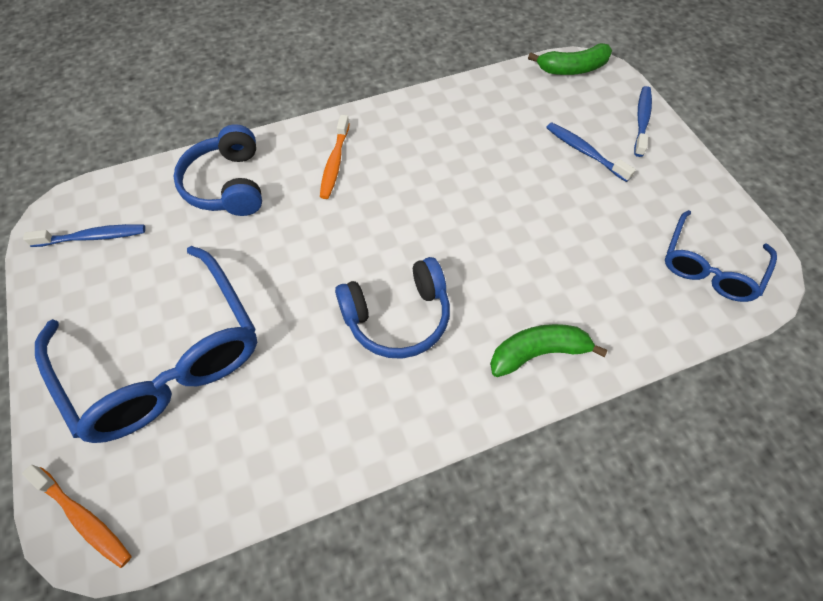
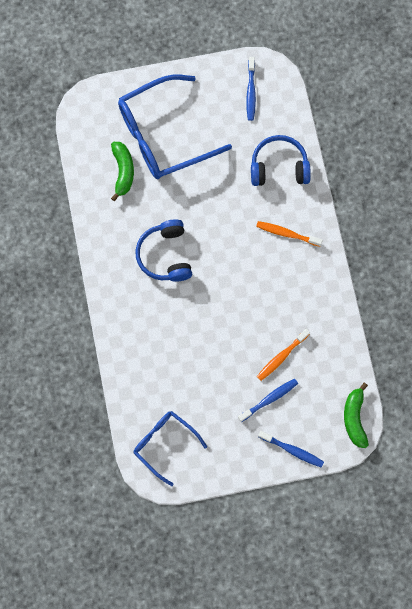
camera: 100 degrees right, 15 degrees up
orange toothbrush [22,465,132,568] -> orange toothbrush moved to [257,329,310,381]
green banana [490,324,608,377] -> green banana moved to [111,142,134,201]

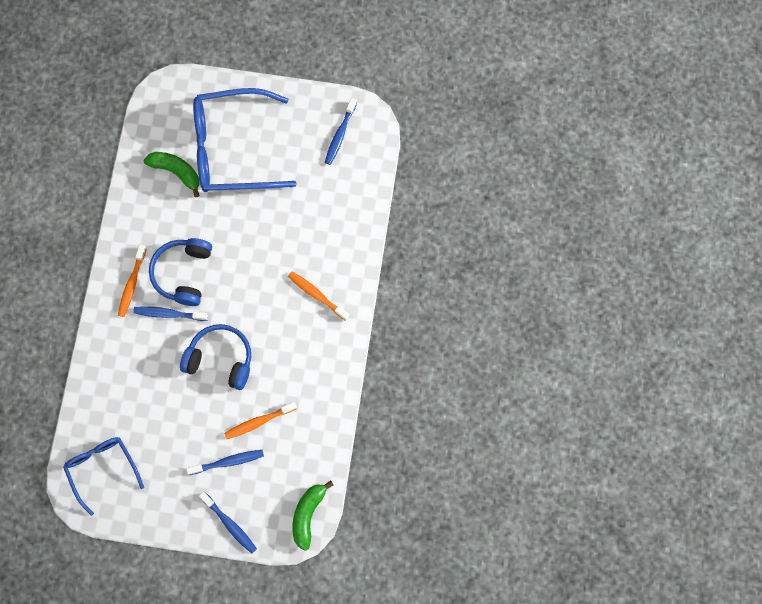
camera: 20 degrees right, 0 degrees up
green banana [111,142,134,201] -> green banana turned 75 degrees counterclockwise [143,152,200,197]
blue headphones [251,135,311,186] -> blue headphones moved to [180,324,251,390]
none -> orange toothbrush [118,245,147,317]
none -> blue toothbrush [133,306,208,321]

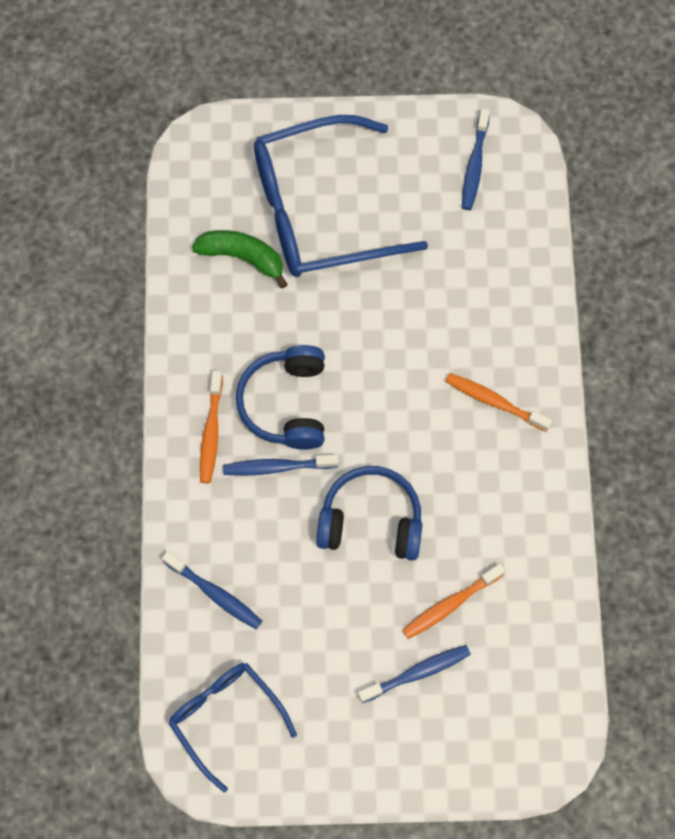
camera: 10 degrees left, 5 degrees down
blue toothbrush [199,492,257,554] -> blue toothbrush moved to [162,551,262,629]
green banana [292,481,334,551] -> none

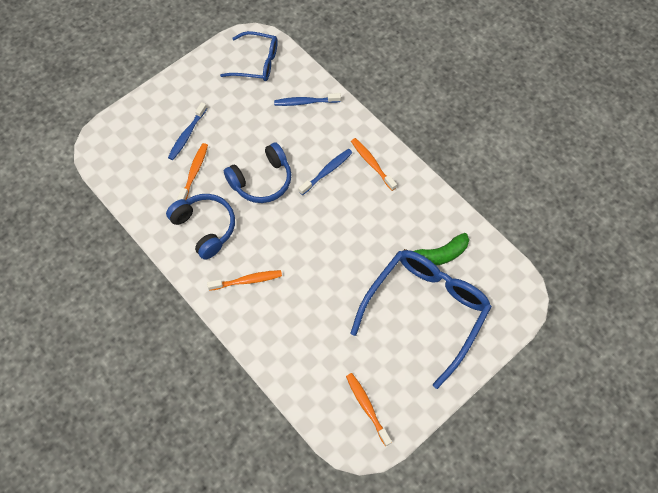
camera: 140 degrees right, 5 degrees down
blue headphones [236,345,325,450] -> blue headphones moved to [166,194,235,260]
blue toothbrush [462,108,490,210] -> orange toothbrush [346,373,392,446]

